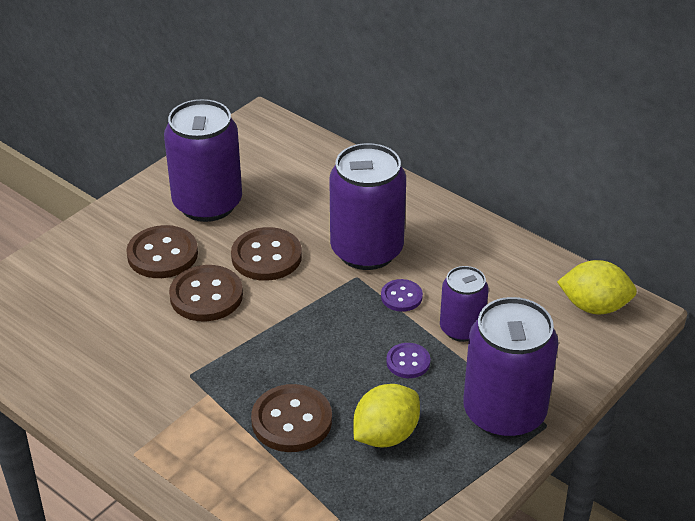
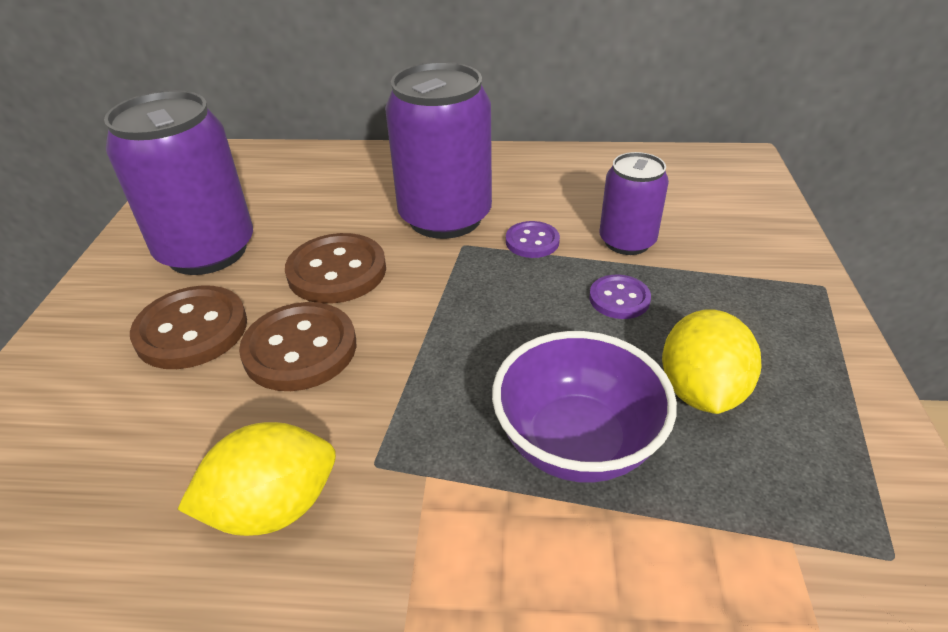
camera: 35 degrees left, 0 degrees up
brown button [251,384,332,452] -> purple bowl [492,331,677,483]
purple can [463,297,559,438] -> none
yellow lemon [557,260,637,314] -> yellow lemon moved to [177,422,336,536]

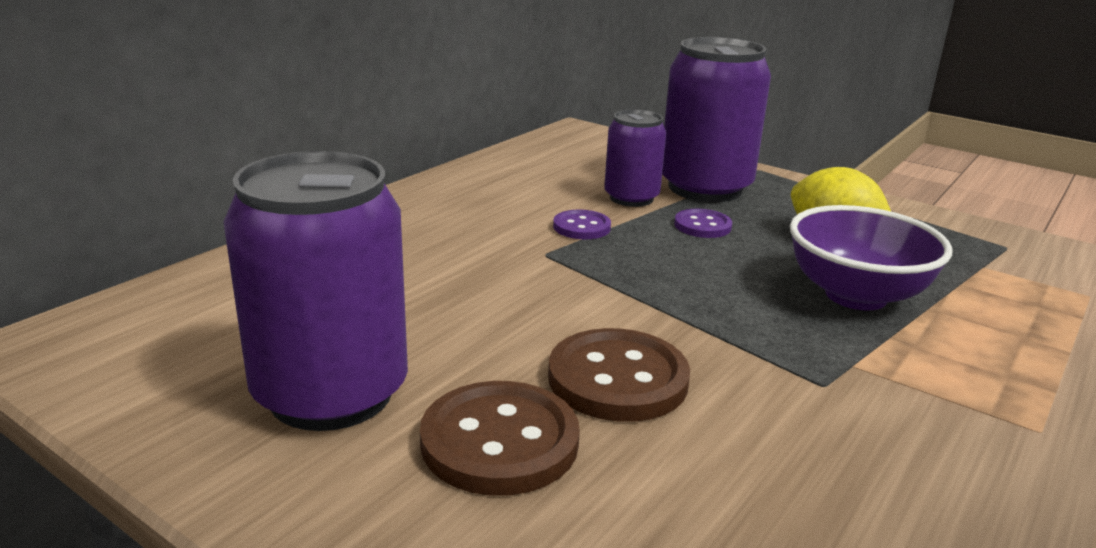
camera: 60 degrees left, 15 degrees down
yellow lemon [177,422,336,536] -> none
brown button [285,233,386,304] -> none
purple can [385,62,492,239] -> purple can moved to [662,37,771,202]

